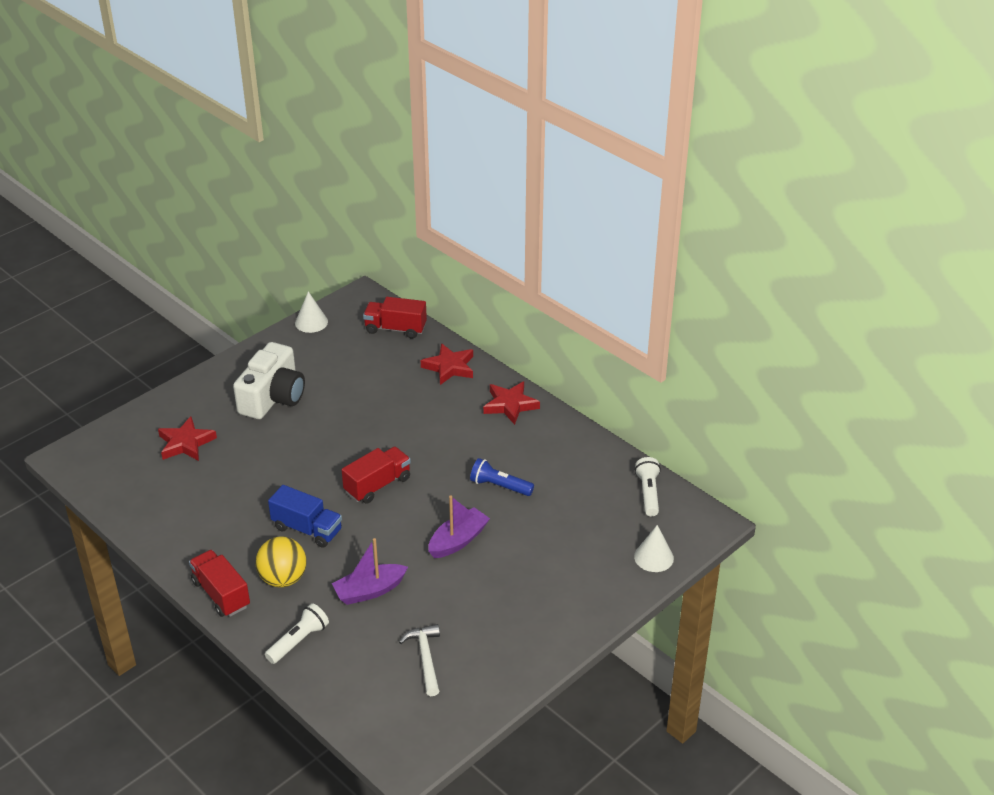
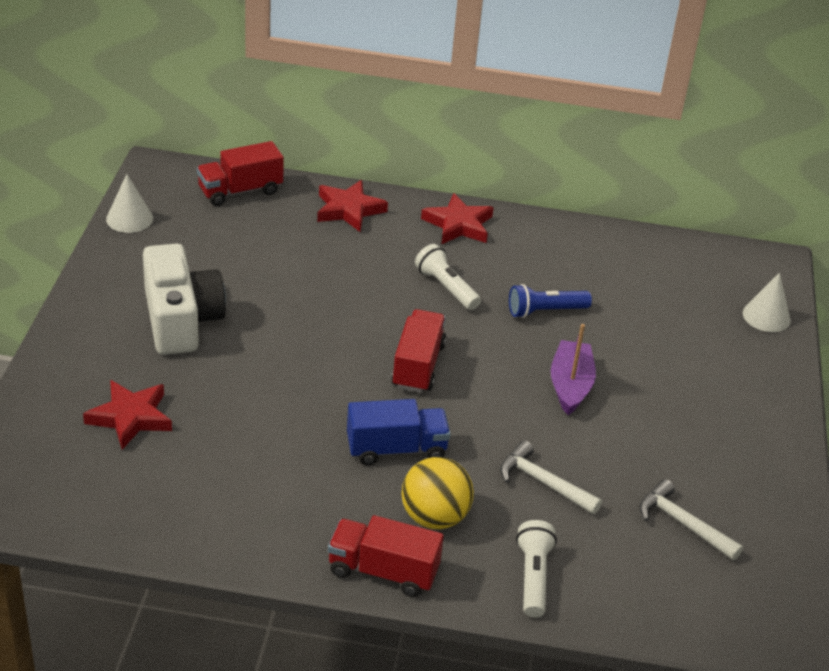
camera: 40 degrees left, 0 degrees up
purple boat [332,538,408,605] -> white hammer [500,441,602,515]
white flashlight [635,457,661,516] -> white flashlight moved to [415,244,481,310]

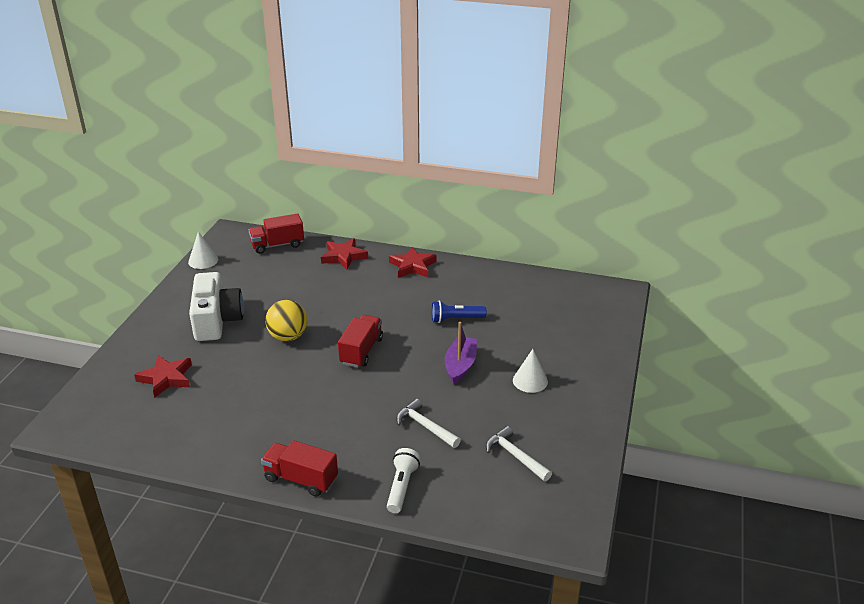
camera: 10 degrees right, 5 degrees down
blue truck [347,399,451,466] -> none
yellow ball [401,457,474,529] -> yellow ball moved to [265,300,307,341]
white flashlight [415,244,481,310] -> none
white cone [743,272,791,332] -> white cone moved to [513,349,548,393]

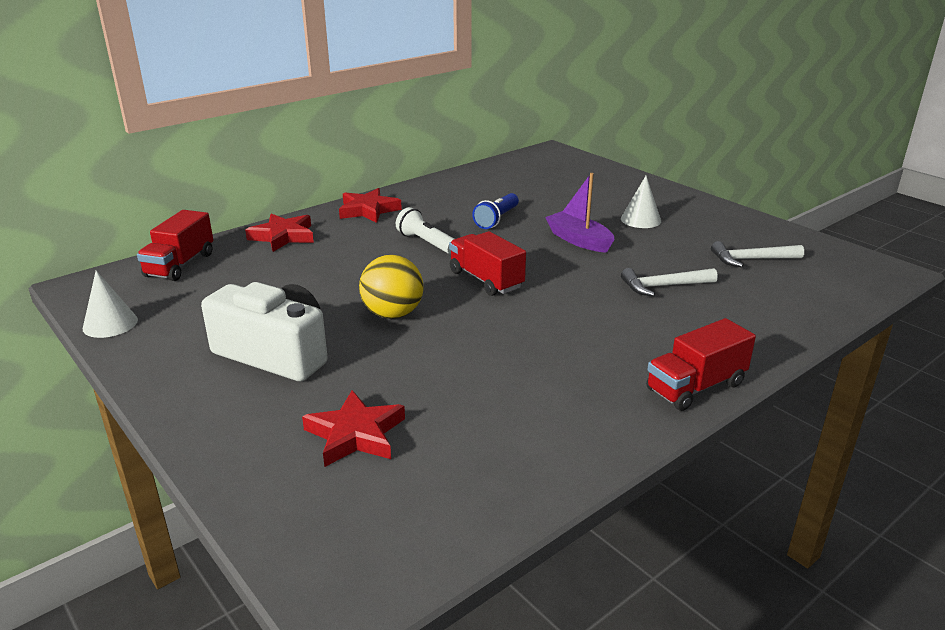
camera: 55 degrees left, 5 degrees down
white flashlight [387,448,420,513] -> white flashlight moved to [396,207,454,254]

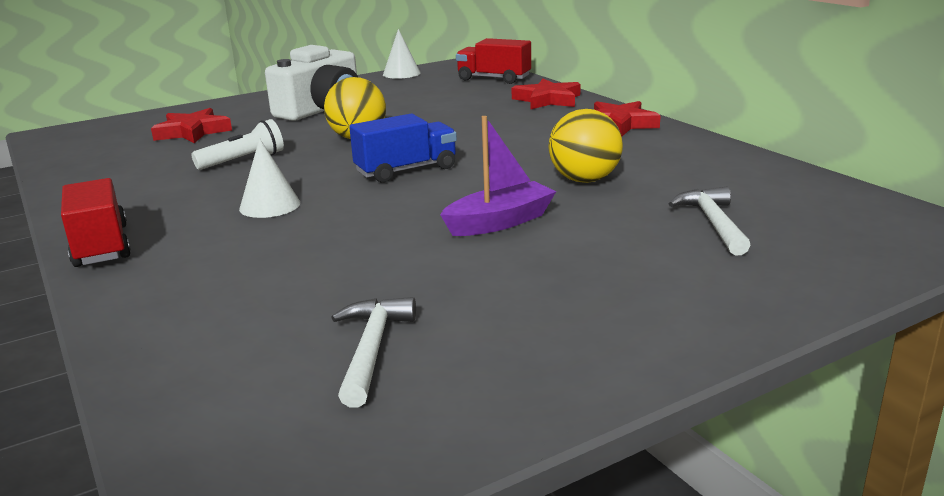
camera: 100 degrees right, 5 degrees down
white flashlight [396,207,454,254] -> white flashlight moved to [191,119,284,170]
red truck [449,231,526,296] -> blue truck [349,113,457,183]
blue flashlight [472,193,519,229] -> yellow ball [549,109,623,183]
white cone [621,176,661,228] -> white cone moved to [239,138,300,218]
white hammer [621,268,718,296] -> white hammer moved to [669,187,751,256]

